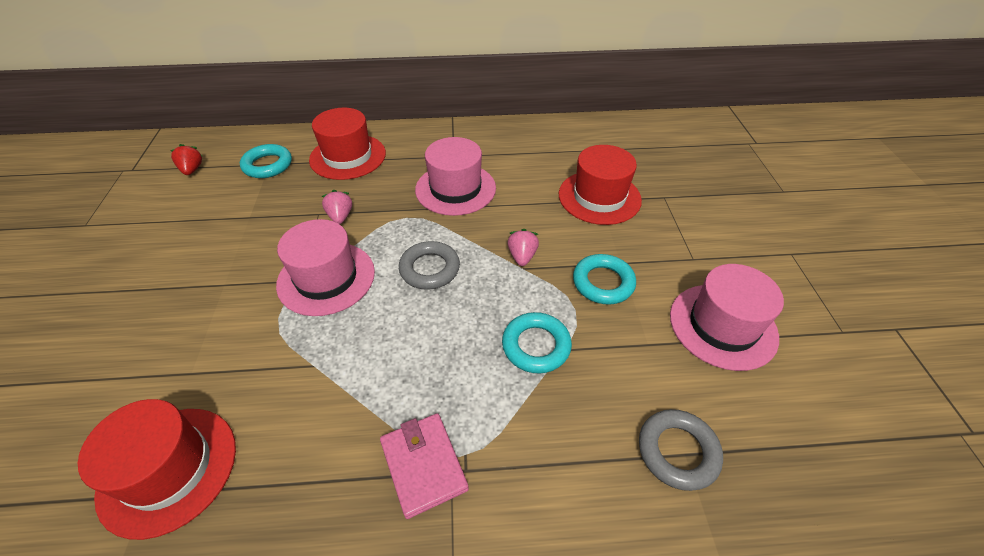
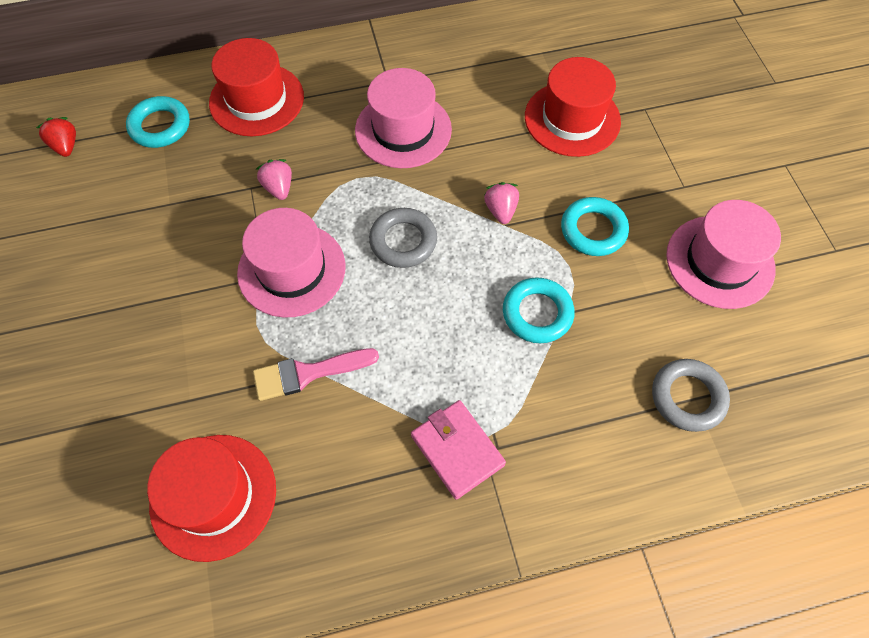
camera: 10 degrees left, 15 degrees up
none -> pink brush [253,348,379,401]

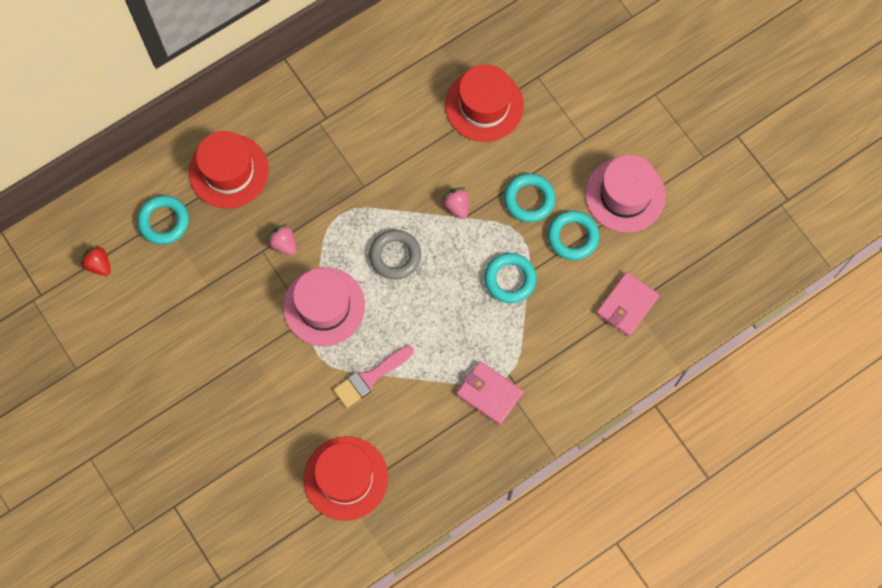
camera: 20 degrees left, 10 degrees up
pink hat [355,68,452,168] -> none
grey ring [652,359,730,432] -> pink wallet [596,272,660,337]
none -> turquoise ring [547,210,599,260]

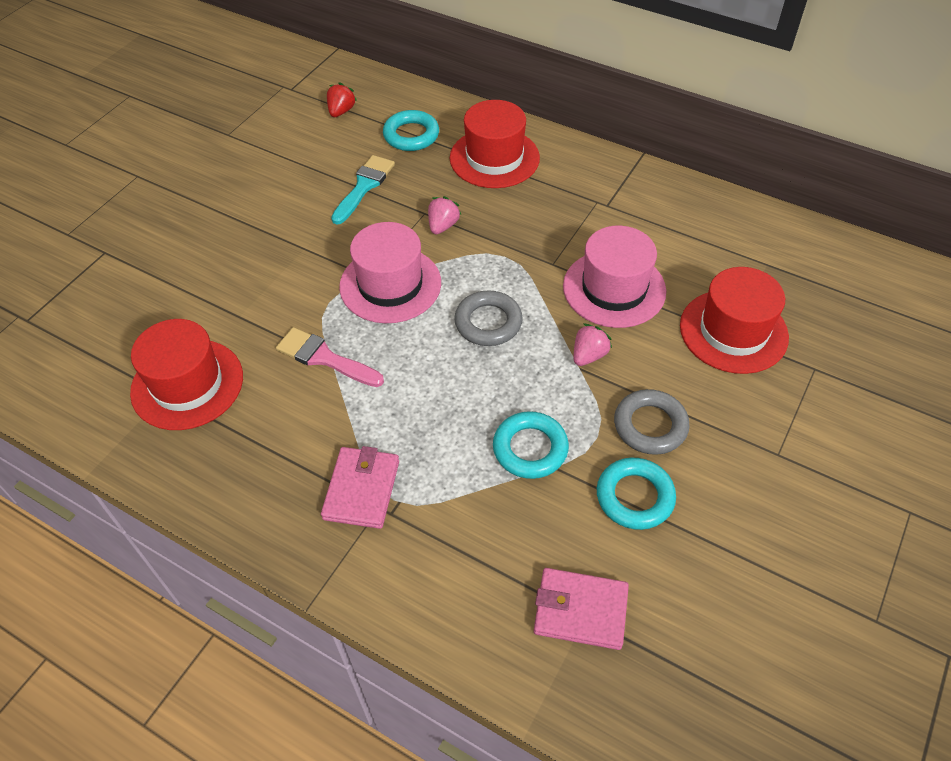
camera: 65 degrees right, 20 degrees down
turquoise ring [504,173,555,222] -> grey ring [614,389,690,455]
pink hat [585,155,665,233] -> pink hat moved to [563,226,666,328]
none -> turquoise brush [331,155,395,224]

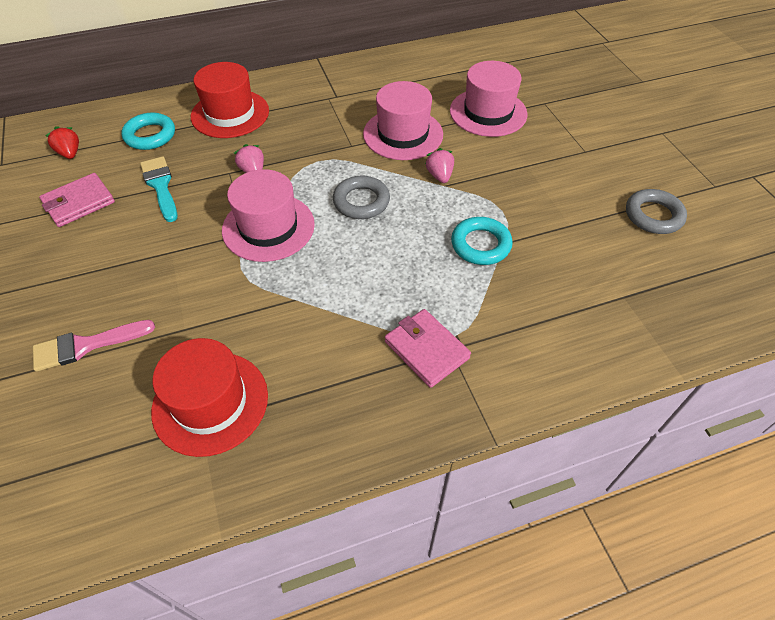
camera: 50 degrees left, 0 degrees up
pink brush [276,327,384,387] -> pink brush moved to [33,320,155,372]
pink wallet [534,568,629,650] -> pink wallet moved to [39,173,115,227]
turquoise ring [597,458,676,530] -> none
grey ring [614,389,690,455] -> grey ring moved to [626,189,687,234]
red hat [680,267,789,374] -> pink hat [450,61,528,137]

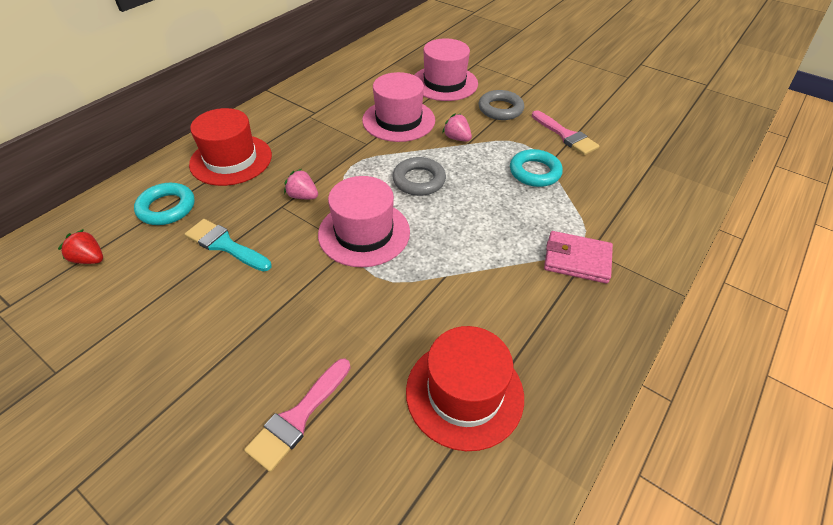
camera: 35 degrees left, 5 degrees down
pink wallet [39,173,115,227] -> none
grey ring [626,189,687,234] -> grey ring moved to [479,90,524,120]
none -> pink brush [532,110,599,155]

